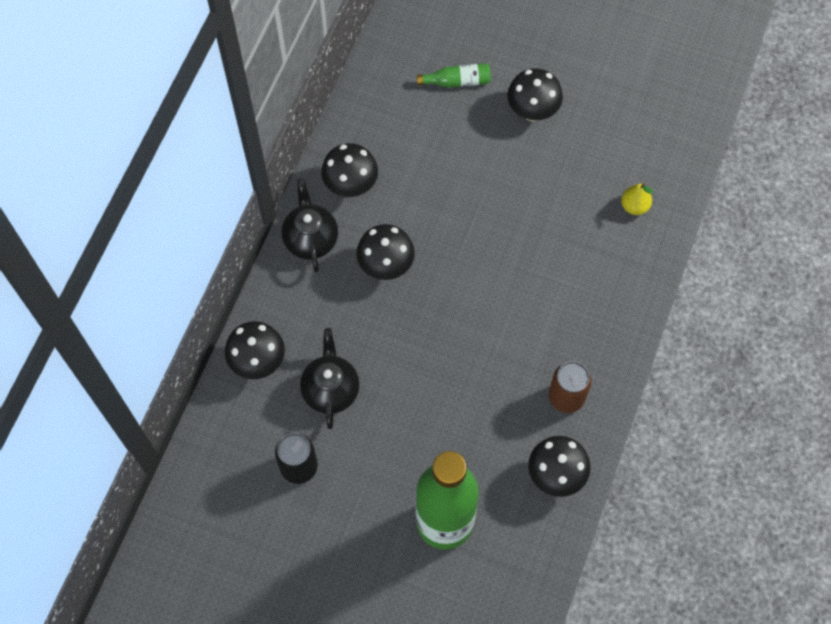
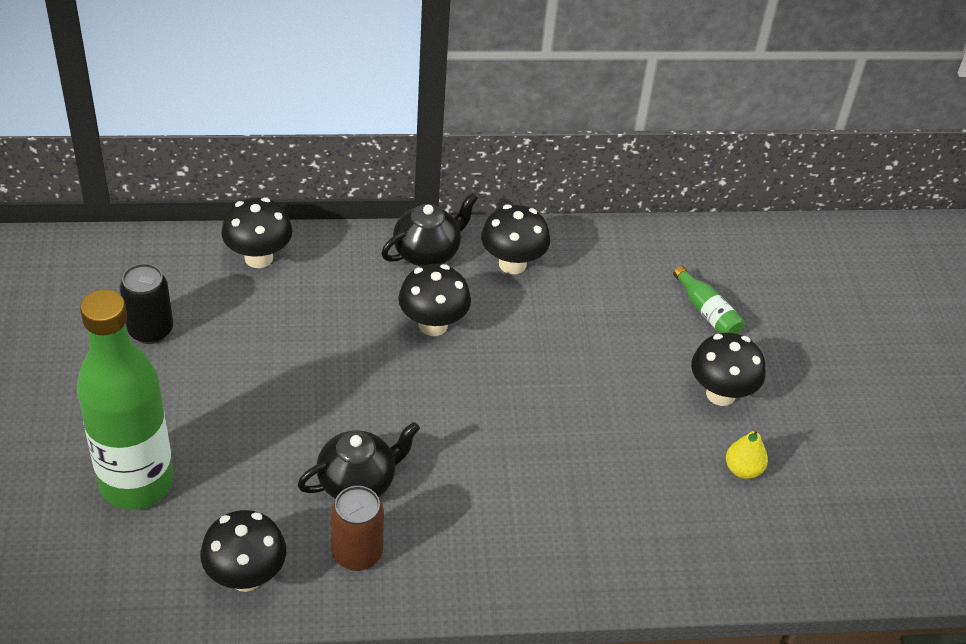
camera: 60 degrees right, 20 degrees down
black teapot [300,328,359,429] -> black teapot moved to [297,422,420,499]
yellow pear [621,183,653,215] -> yellow pear moved to [726,428,768,479]

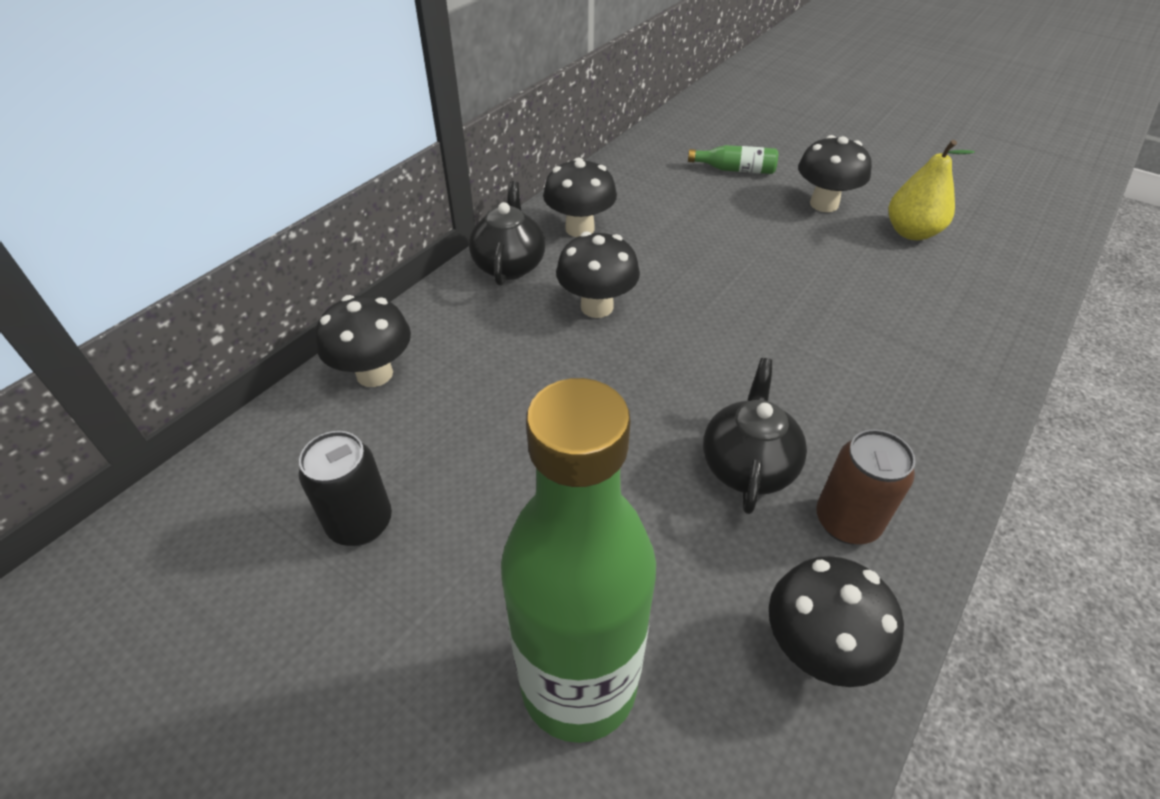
camera: 45 degrees left, 0 degrees up
yellow pear [726,428,768,479] -> yellow pear [889,140,975,240], size x1.53

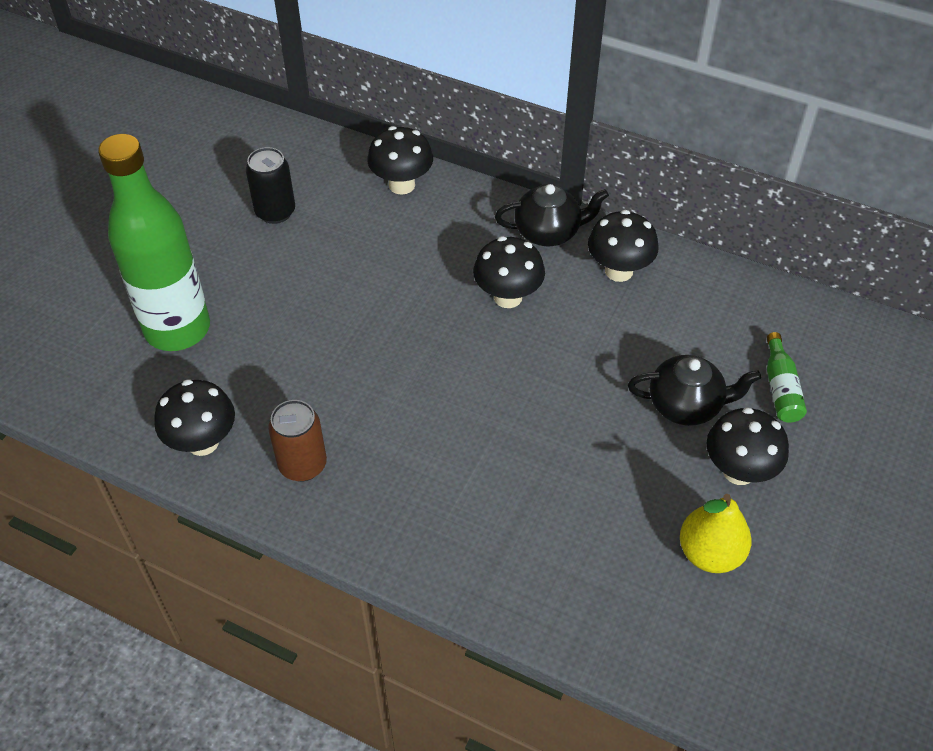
camera: 80 degrees right, 5 degrees up
black teapot [703,358,807,514] -> black teapot moved to [628,355,761,426]

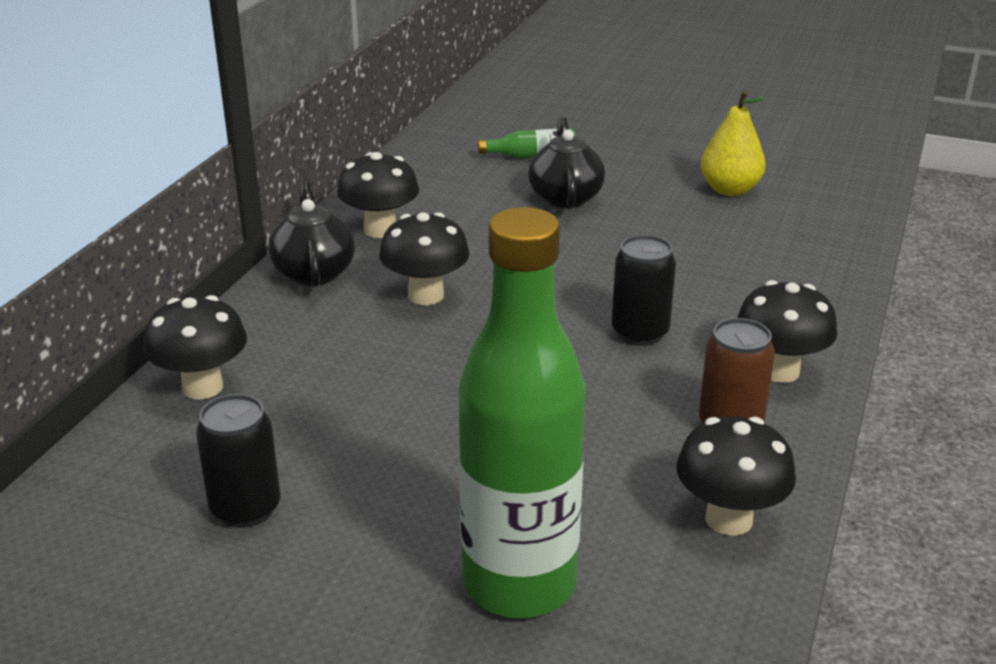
camera: 95 degrees left, 20 degrees down
black mushroom [707,407,789,485] -> black mushroom moved to [737,280,838,383]
none -> black can [612,235,676,346]

